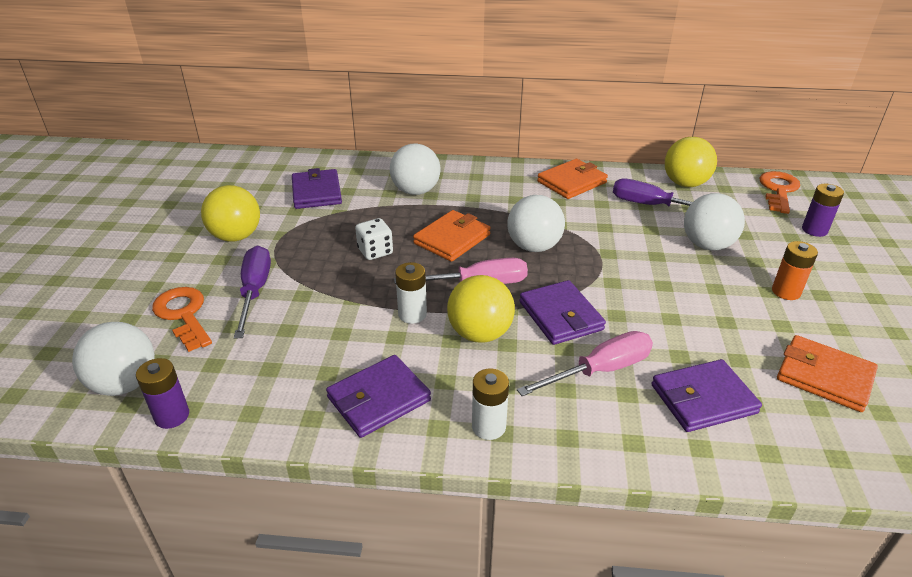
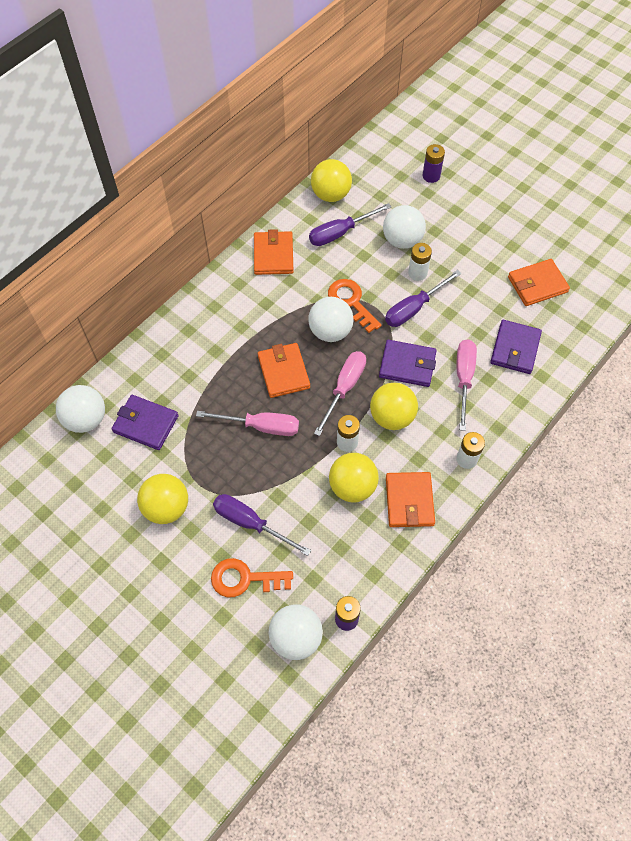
camera: 55 degrees left, 25 degrees up
purple wallet [326,355,431,438] -> orange wallet [386,472,435,527]
white dice [355,218,393,260] -> pink screwdriver [196,411,299,436]
white ball [390,143,441,195] -> white ball moved to [56,385,105,433]
orange key [759,171,800,214] -> orange key moved to [328,279,382,333]
orange battery [772,241,818,300] -> none
none -> yellow ball [329,453,379,502]
none -> purple screwdriver [385,270,461,327]
none -> white battery [408,243,432,281]

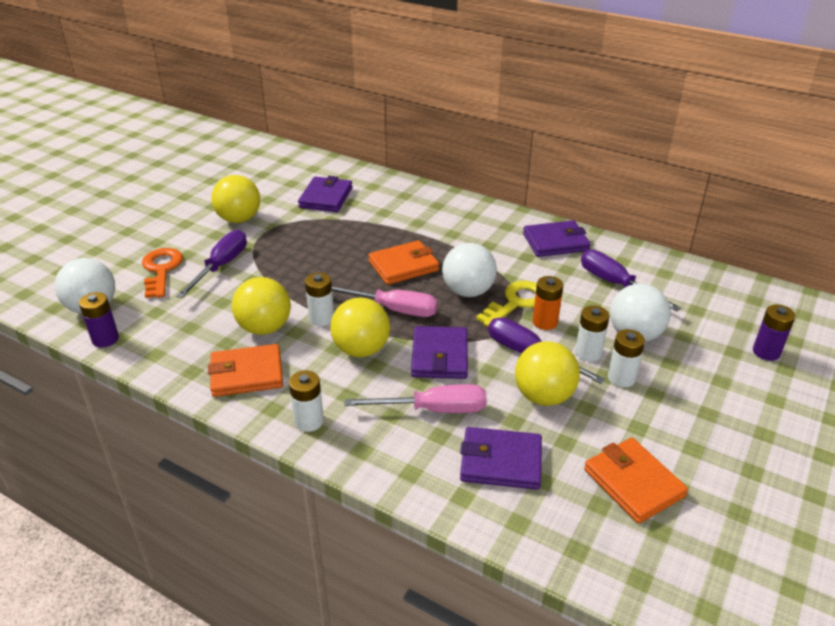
camera: 80 degrees right, 25 degrees down
white ball [56,385,105,433] -> none
pink screwdriver [196,411,299,436] -> none
orange wallet [254,229,294,275] -> purple wallet [523,220,591,257]
yellow ball [311,159,352,202] -> yellow ball moved to [515,341,580,406]
orange key [328,279,382,333] -> yellow key [476,281,537,327]
none -> orange battery [533,276,563,330]
none -> white battery [608,329,645,387]

